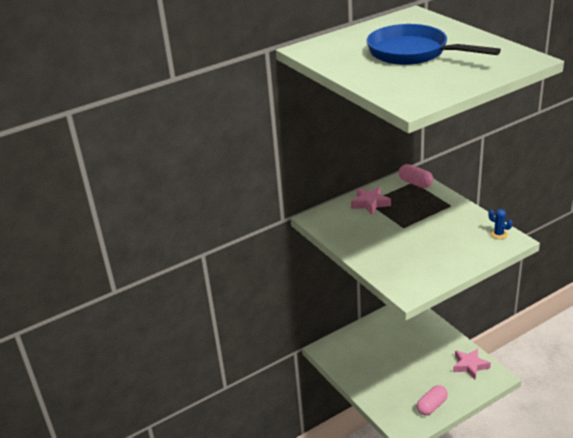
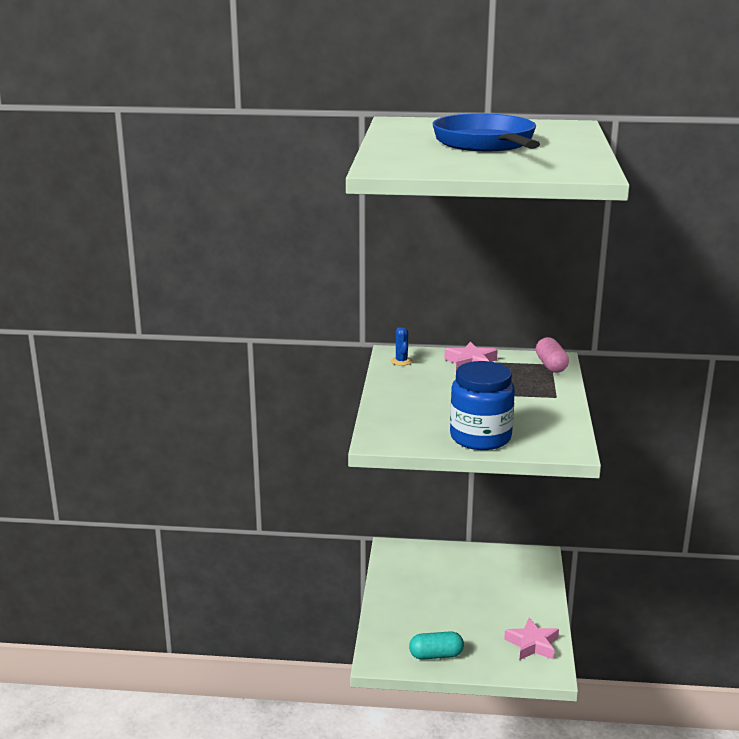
camera: 35 degrees right, 10 degrees down
pink capsule [417,385,448,416] -> turquoise capsule [409,631,464,660]
blue cactus [488,209,513,239] -> blue cactus moved to [391,327,412,366]
none -> blue jar [450,361,515,450]

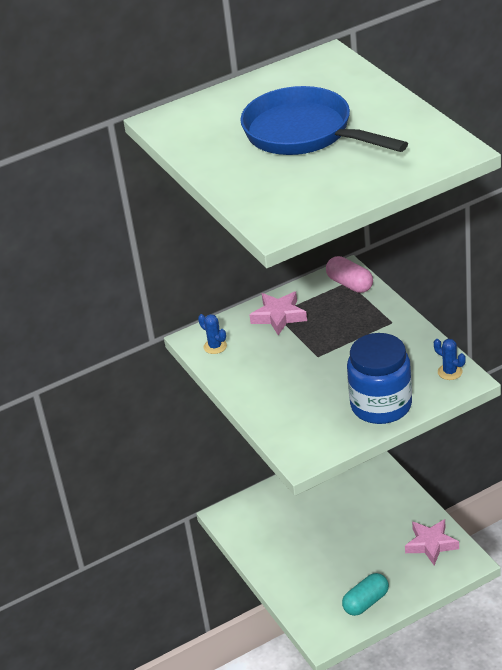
camera: 30 degrees left, 15 degrees up
none -> blue cactus [434,339,466,380]

